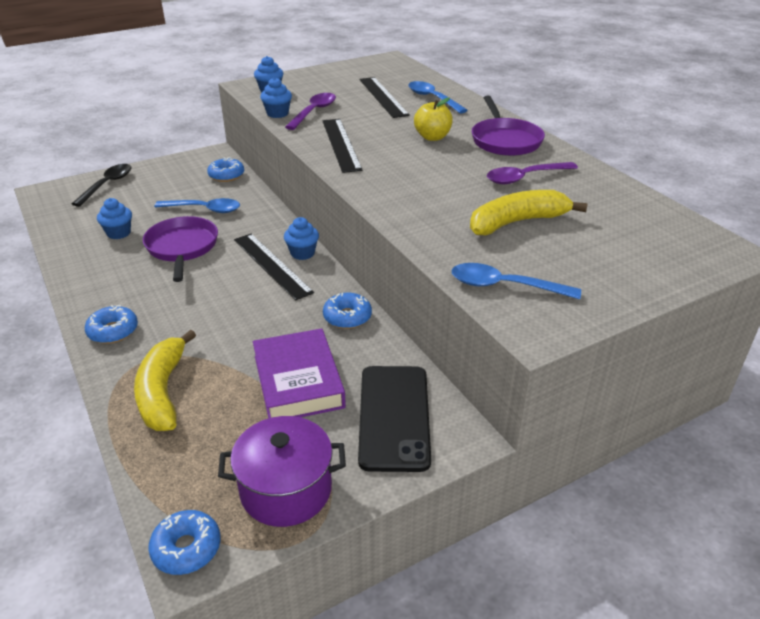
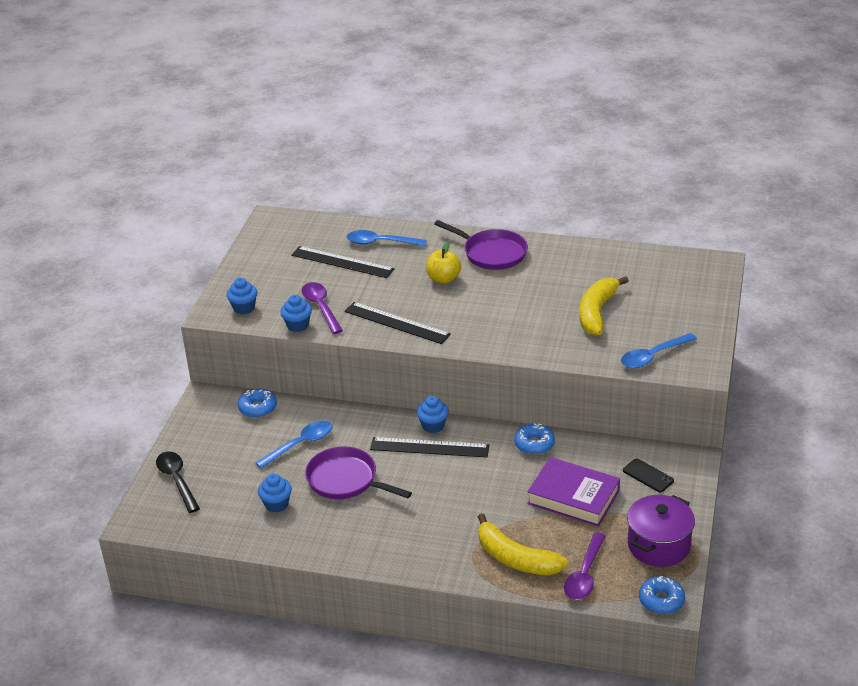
camera: 45 degrees left, 0 degrees up
blue donut [85,305,138,344] -> none
black phone [358,366,431,472] -> black phone [623,458,674,492], size x0.49
purple spoon [487,162,578,184] -> purple spoon moved to [564,532,606,600]

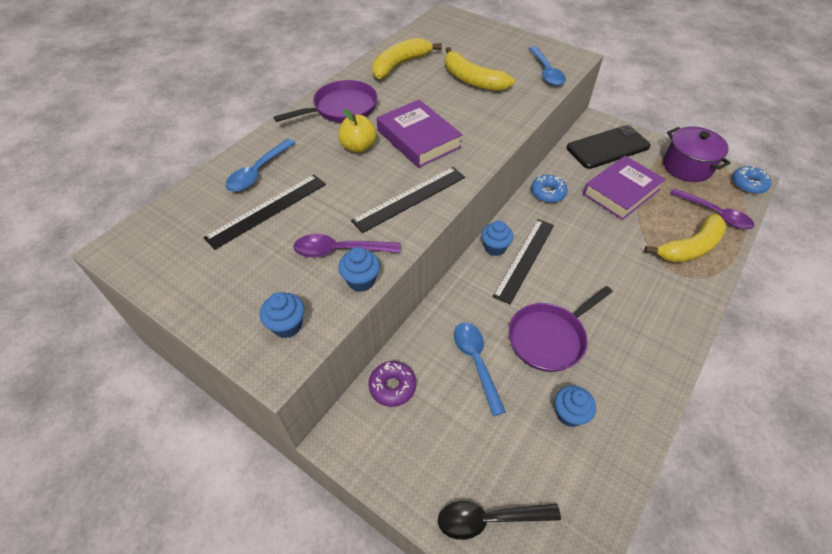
camera: 70 degrees left, 15 degrees up
blue donut [238,389,277,418] -> purple donut [369,361,416,407]
black phone [623,458,674,492] -> black phone [566,125,651,169], size x2.03
none -> yellow banana [372,38,442,80]
none -> purple book [377,99,463,168]

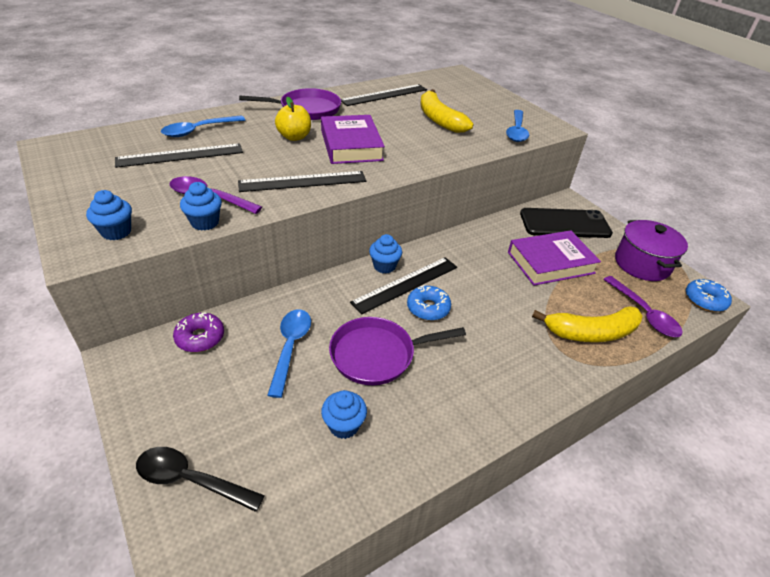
camera: 20 degrees right, 10 degrees down
yellow banana [372,38,442,80] -> black ruler [341,84,427,106]
blue donut [531,175,568,203] -> blue donut moved to [407,285,451,321]

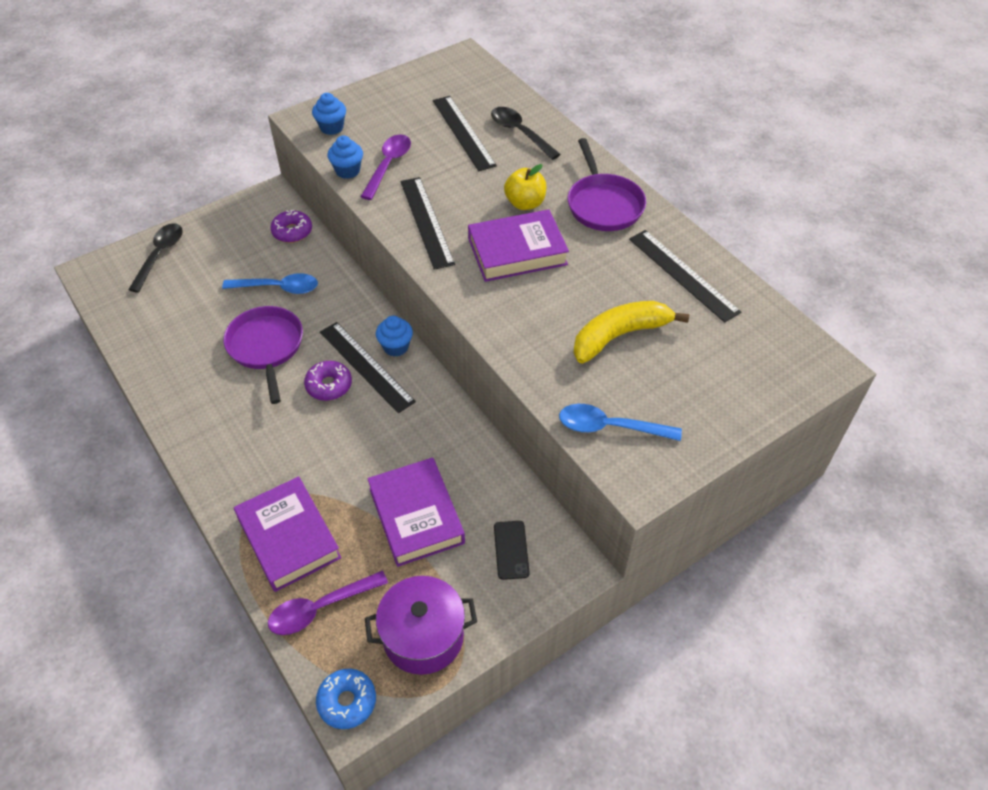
camera: 90 degrees right, 10 degrees up
blue spoon [161,116,245,137] -> black spoon [491,107,561,160]
blue cupcake [321,390,367,439] -> none
blue donut [407,285,451,321] -> purple donut [304,361,352,401]
black phone [520,208,613,238] -> black phone [494,521,530,580], size x0.49
yellow banana [532,306,643,342] -> purple book [234,476,341,592]

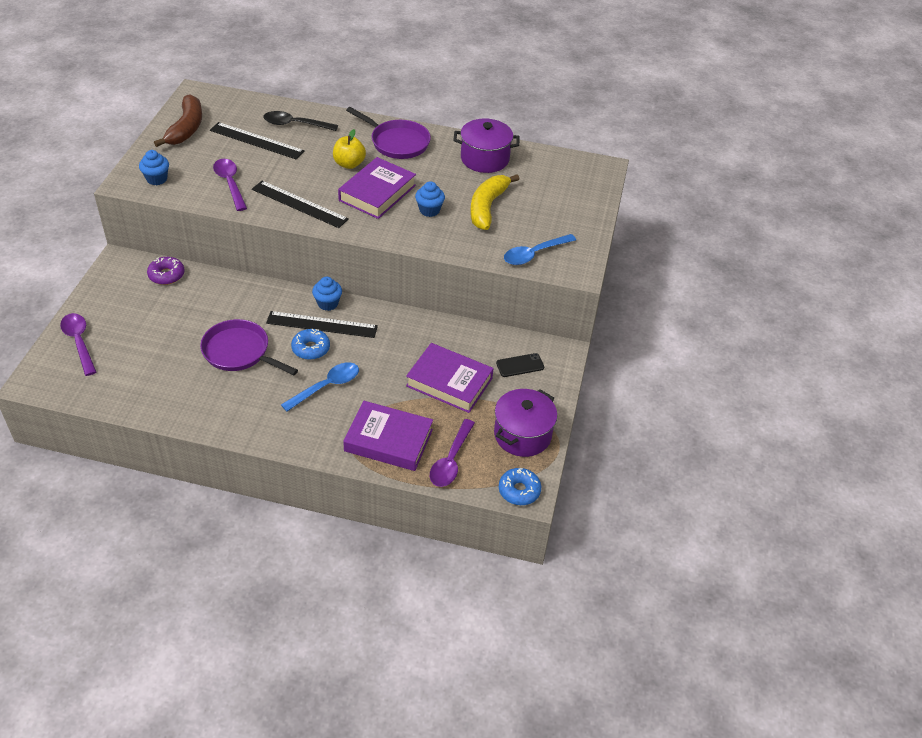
camera: 45 degrees left, 5 degrees down
black spoon [128,223,183,293] -> purple spoon [60,313,96,376]
blue spoon [222,273,318,294] -> blue spoon moved to [281,362,359,412]
purple donut [304,361,352,401] -> blue donut [291,329,330,360]
blue cupcake [328,136,363,179] -> blue cupcake moved to [415,181,445,217]
black phone [494,521,530,580] -> black phone turned 60 degrees counterclockwise [496,353,544,377]
black ruler [629,230,741,323] -> purple pot [453,119,520,173]
none -> brown banana [154,94,202,147]

